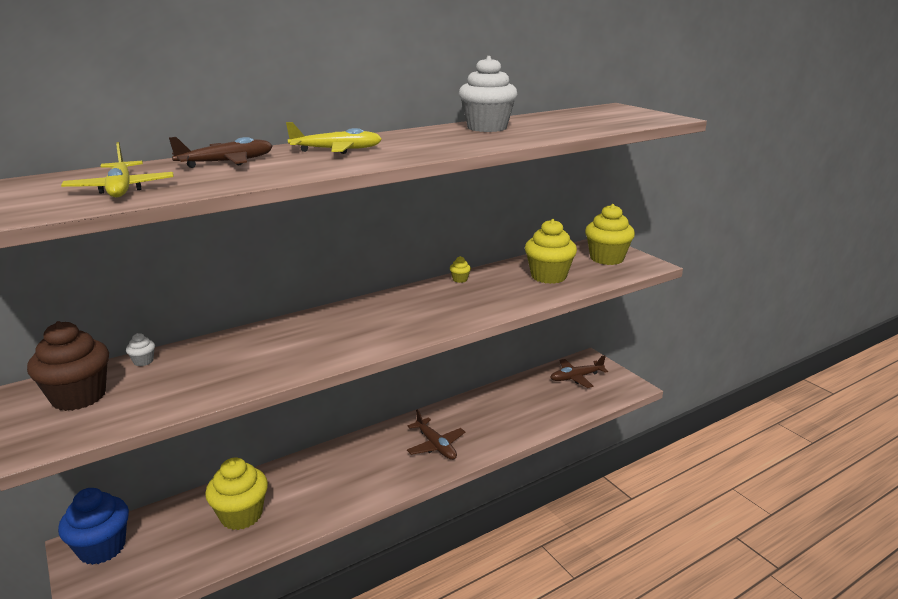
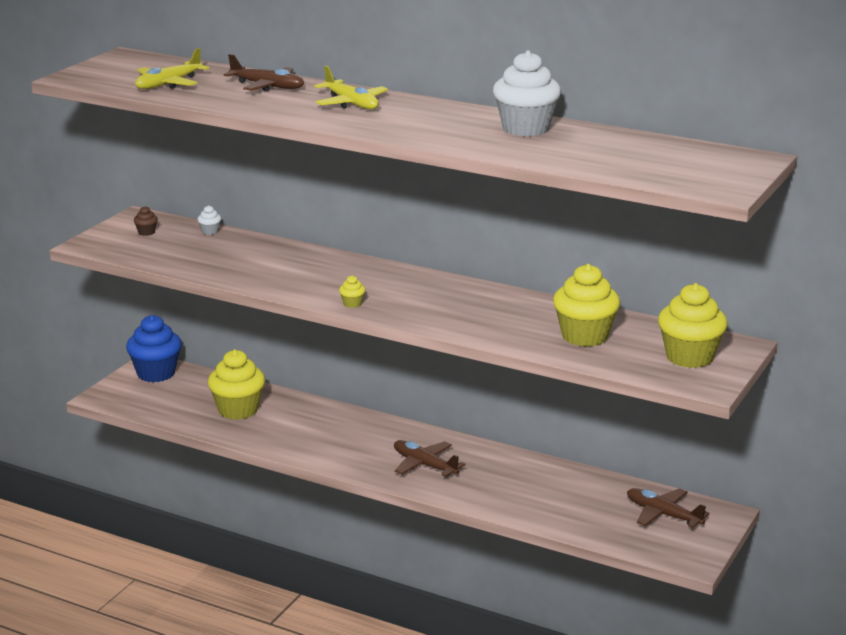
camera: 60 degrees right, 0 degrees up
brown cupcake [27,321,109,411] -> brown cupcake [134,206,158,236], size x0.41
brown plane [407,409,465,460] -> brown plane turned 105 degrees clockwise [394,440,465,477]
yellow cupcake [450,256,471,283] -> yellow cupcake moved to [339,275,365,308]

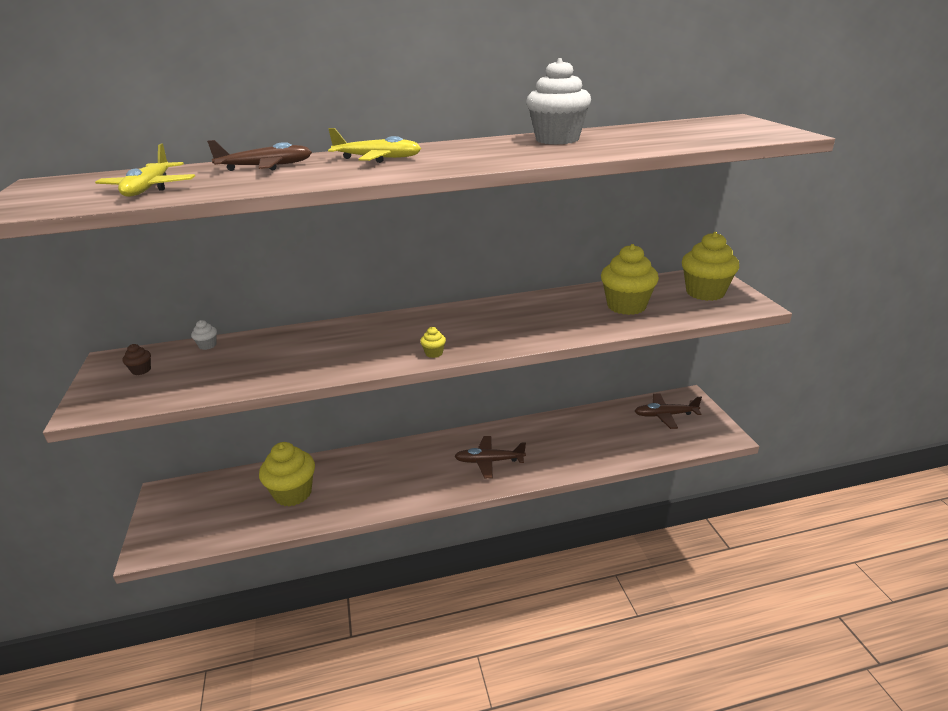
camera: 40 degrees left, 5 degrees up
blue cupcake [126,315,182,382] -> none

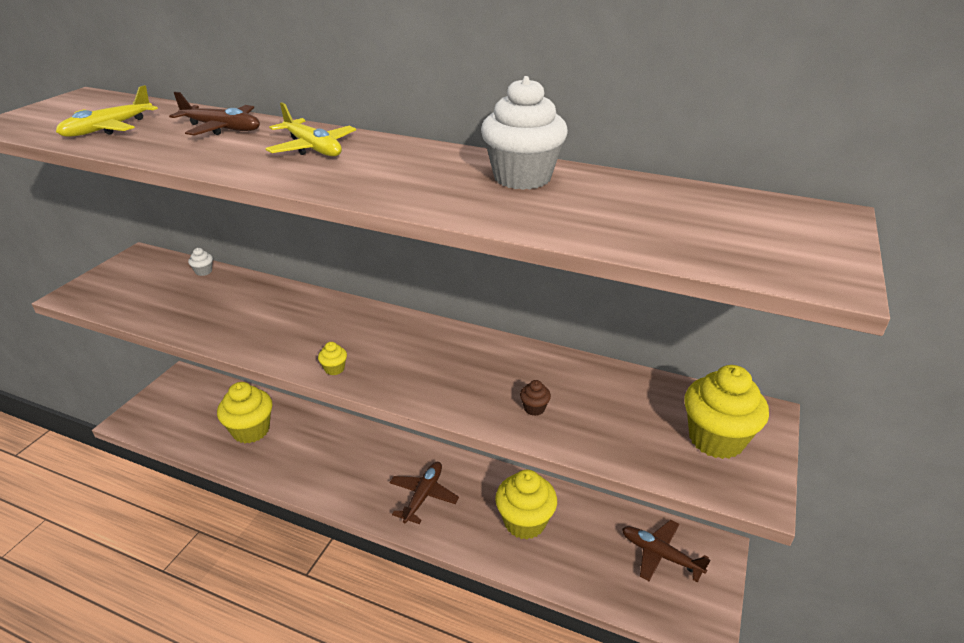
camera: 35 degrees right, 5 degrees up
brown cupcake [123,344,151,375] -> brown cupcake moved to [520,380,551,416]
brown plane [454,436,526,478] -> brown plane turned 75 degrees clockwise [389,462,459,524]
yellow cupcake [601,244,659,315] -> yellow cupcake moved to [495,470,557,539]

